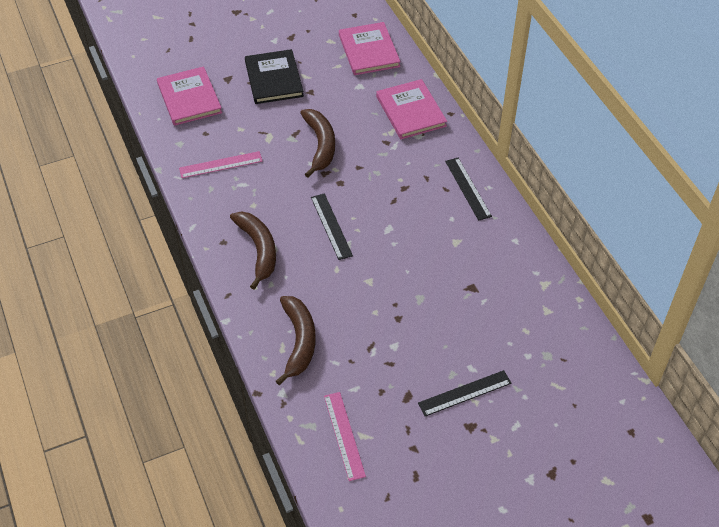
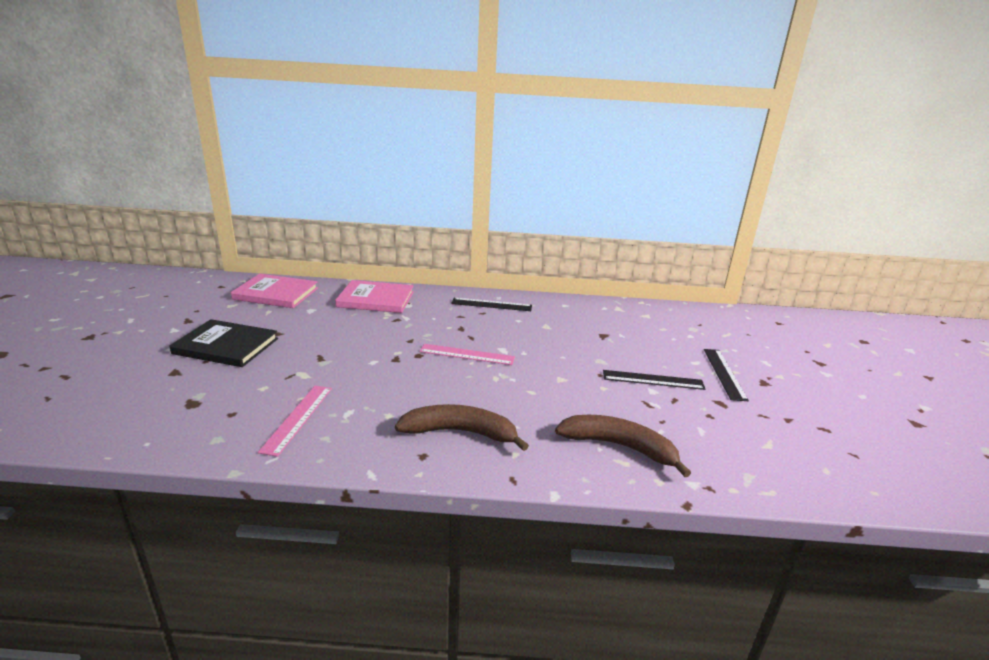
camera: 65 degrees left, 25 degrees down
pink book [157,66,222,126] -> none
brown banana [300,109,335,177] -> none
black ruler [311,193,353,260] -> black ruler moved to [603,370,705,390]
pink ruler [324,392,366,481] -> pink ruler moved to [419,344,515,365]

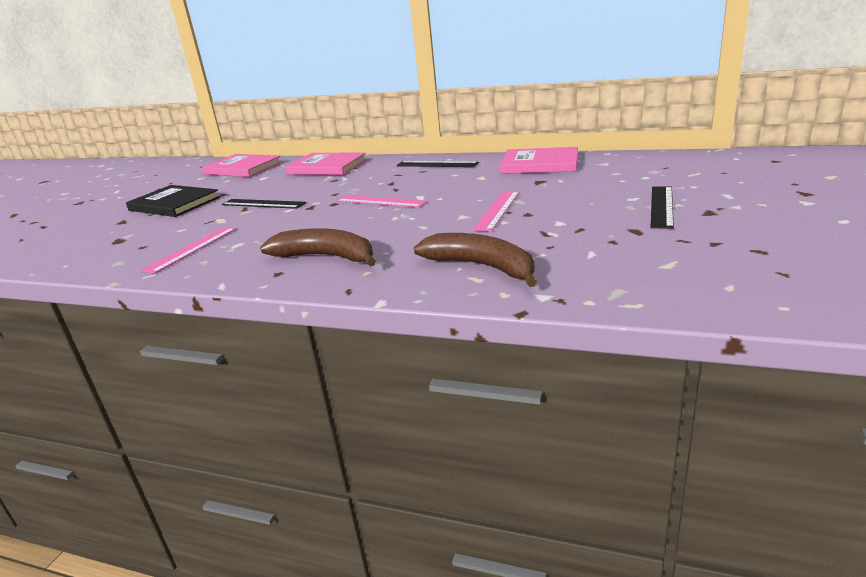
camera: 20 degrees right, 0 degrees up
black ruler [603,370,705,390] -> black ruler moved to [222,199,306,209]
none -> pink ruler [472,191,520,232]
none -> pink book [500,147,578,174]

